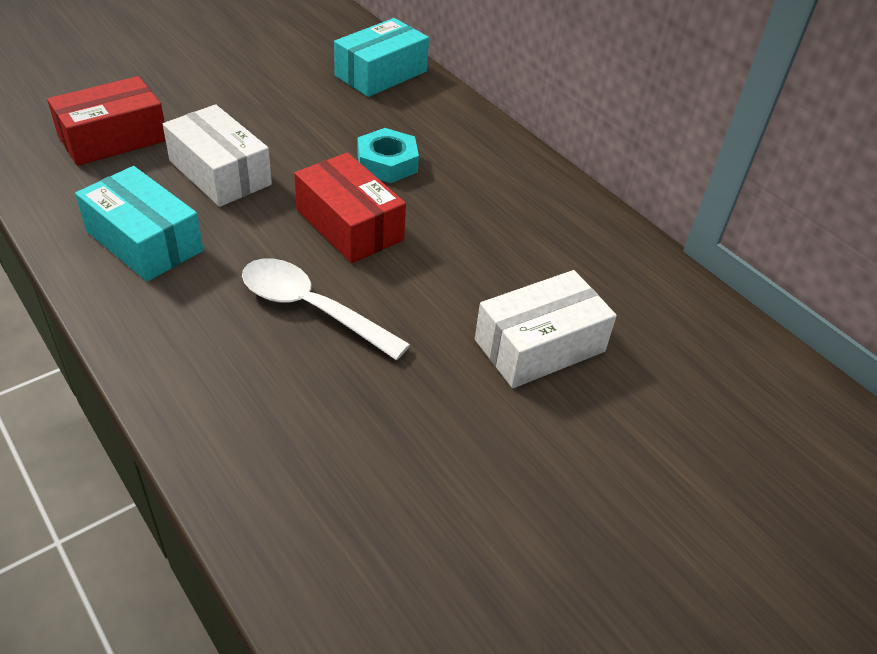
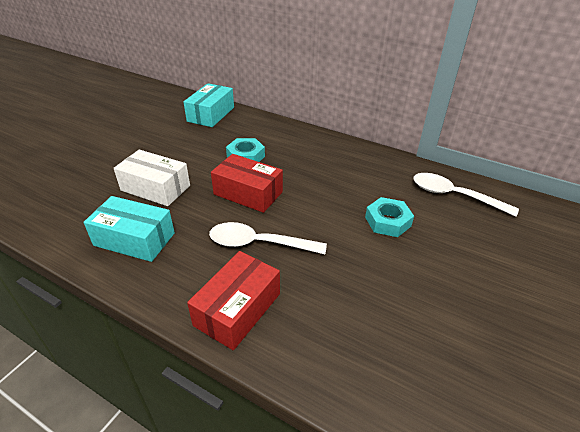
camera: 20 degrees left, 5 degrees down
red box [47,76,166,166] -> red box moved to [187,251,280,350]
white box [475,270,617,388] -> turquoise nut [365,197,414,237]
none -> white spoon [413,173,519,217]

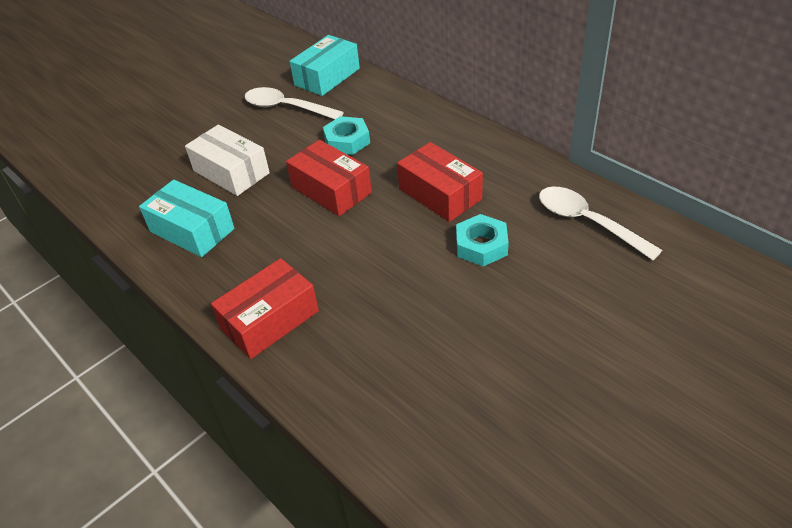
camera: 20 degrees right, 5 degrees up
white spoon [209,222,327,254] -> white spoon moved to [245,87,344,119]
none -> red box [397,142,483,222]

